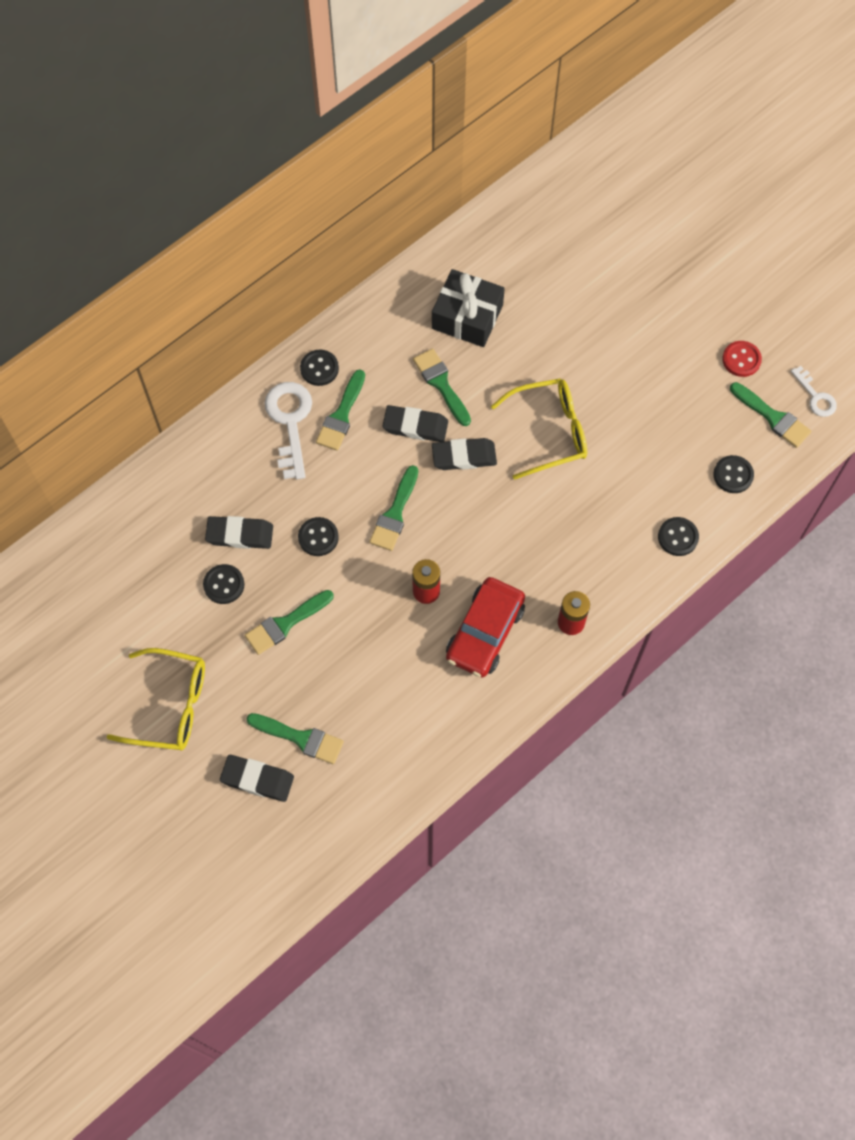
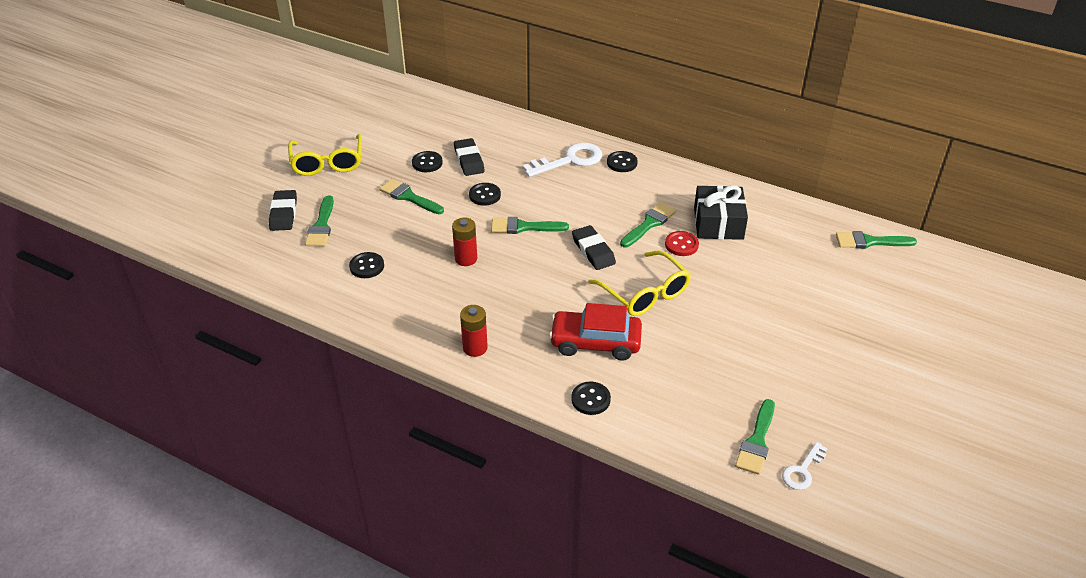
camera: 70 degrees right, 25 degrees down
green brush [316,369,365,451] -> green brush moved to [836,231,917,249]
black eraser [382,405,448,442] -> none
red car [446,577,525,678] -> red car moved to [549,303,642,361]
black button [713,455,754,493] -> black button moved to [349,252,384,278]
red button [722,341,762,377] -> red button moved to [665,231,699,256]

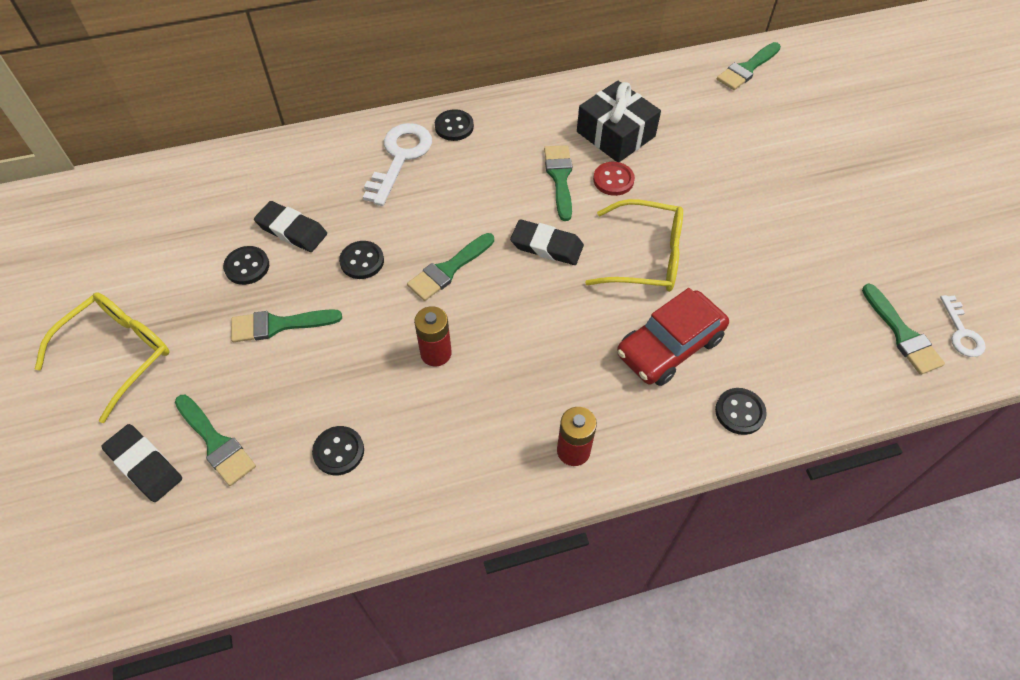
camera: 45 degrees left, 15 degrees up
yellow glasses [288,134,362,176] -> yellow glasses turned 90 degrees counterclockwise [35,293,169,423]

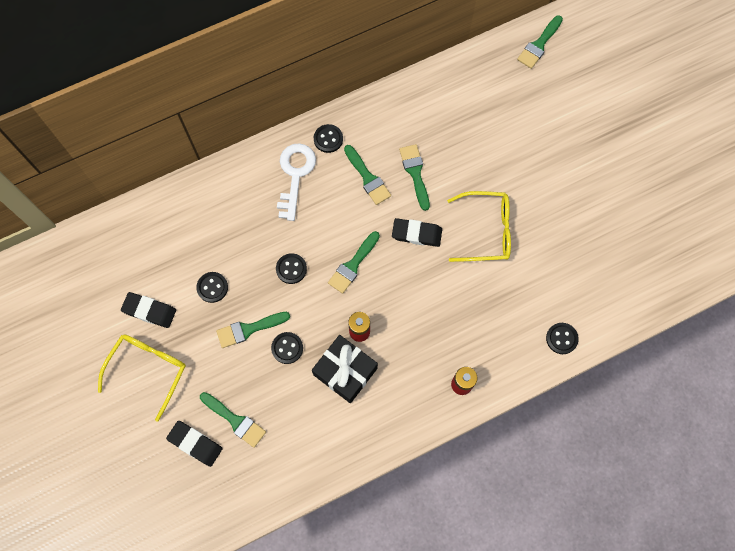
camera: 10 degrees left, 15 degrees up
black eraser [254,201,327,252] -> black eraser moved to [121,292,176,328]
black button [312,426,364,475] -> black button moved to [271,332,303,364]
black gift [577,81,661,162] -> black gift moved to [312,335,378,403]
red button [593,162,635,196] -> none
red car [617,288,729,386] -> none
green brush [862,283,945,375] -> green brush moved to [344,145,391,205]
white key [940,295,986,357] -> none

